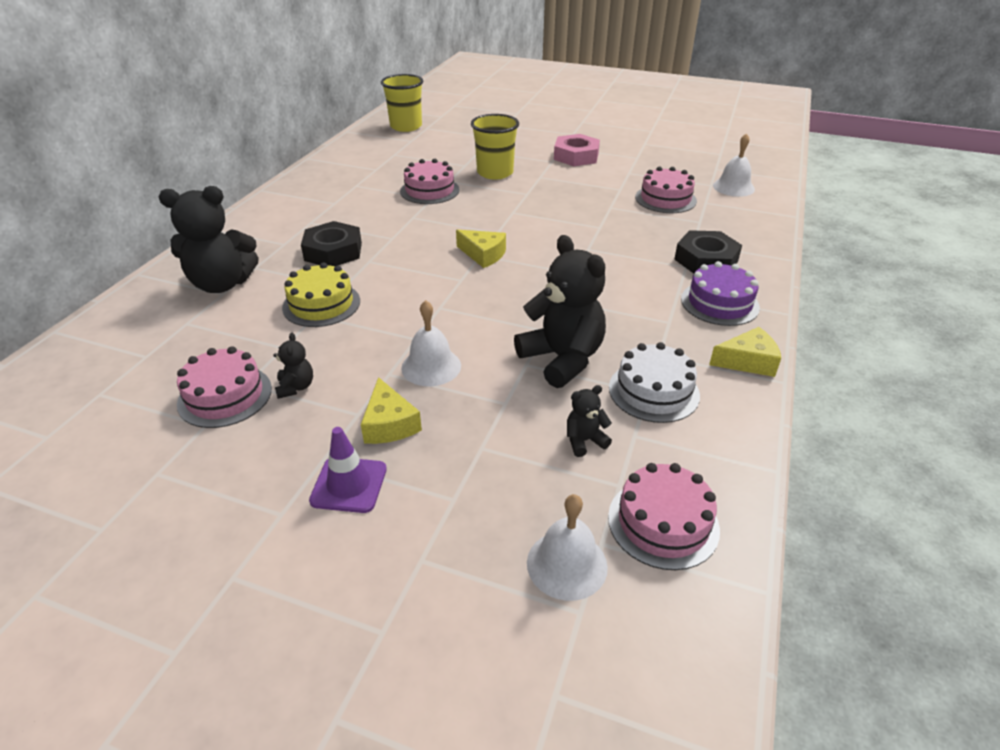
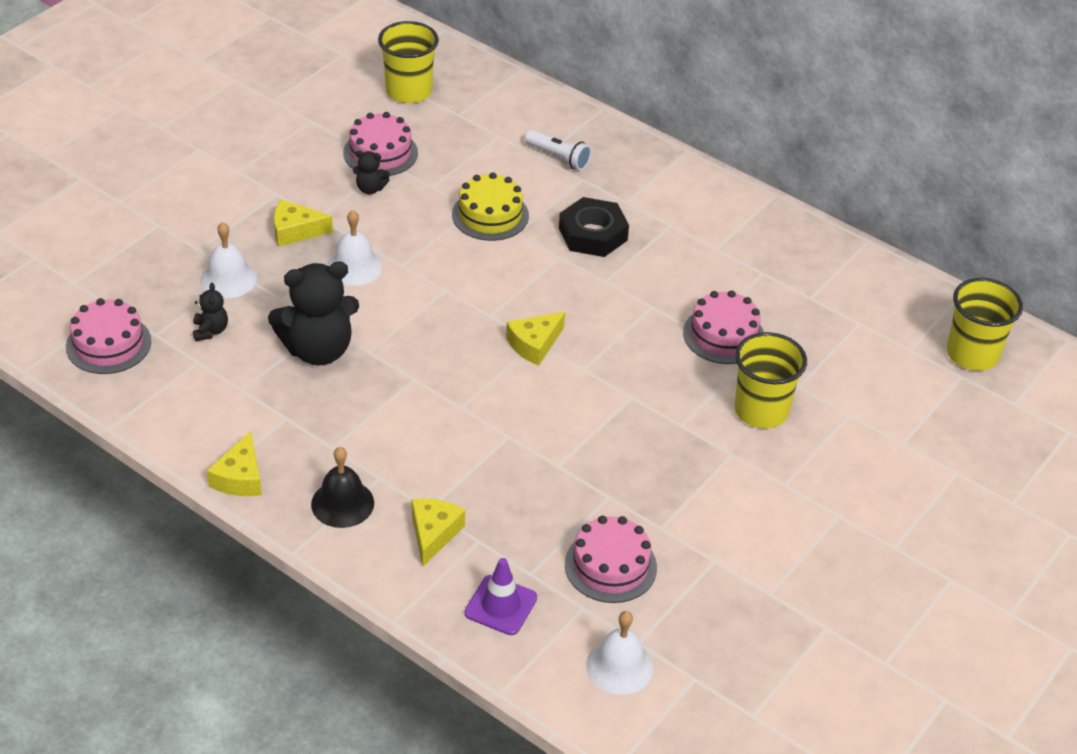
camera: 105 degrees right, 5 degrees up
black teddy bear [159,186,259,293] -> white flashlight [525,130,592,170]
purple traffic cone [309,427,387,513] -> purple traffic cone moved to [464,558,537,635]
white bell [527,494,608,601] -> white bell moved to [200,222,257,298]
pink nut [554,134,600,166] -> none
white cake [609,342,700,423] -> none
black nut [674,230,742,274] -> yellow cheese [412,499,465,566]
purple cake [681,261,760,326] -> black bell [311,447,374,528]
none -> yellow cup [378,21,439,103]

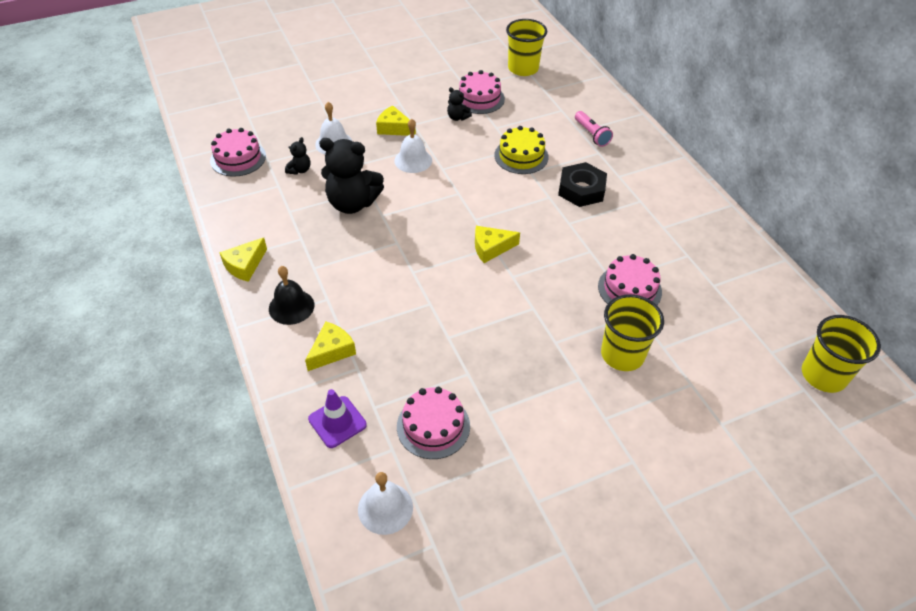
camera: 30 degrees right, 5 degrees up
white flashlight [525,130,592,170] -> pink flashlight [575,111,613,147]

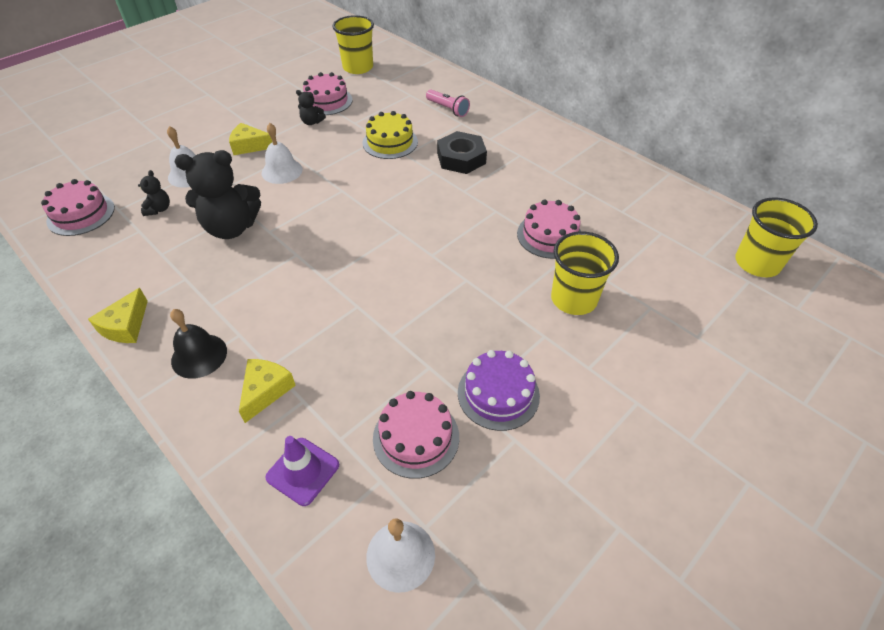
camera: 20 degrees left, 0 degrees up
yellow cheese [475,226,520,263] -> none
none -> purple cake [458,350,540,431]

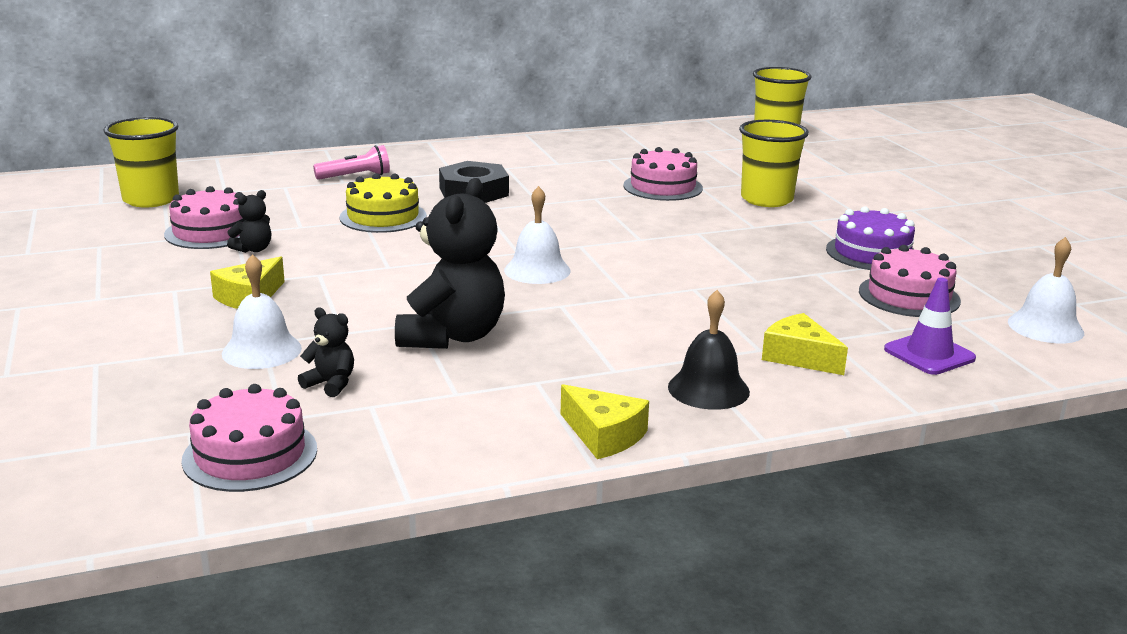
camera: 65 degrees left, 25 degrees down
white bell [262,123,303,184] -> white bell moved to [504,186,571,284]

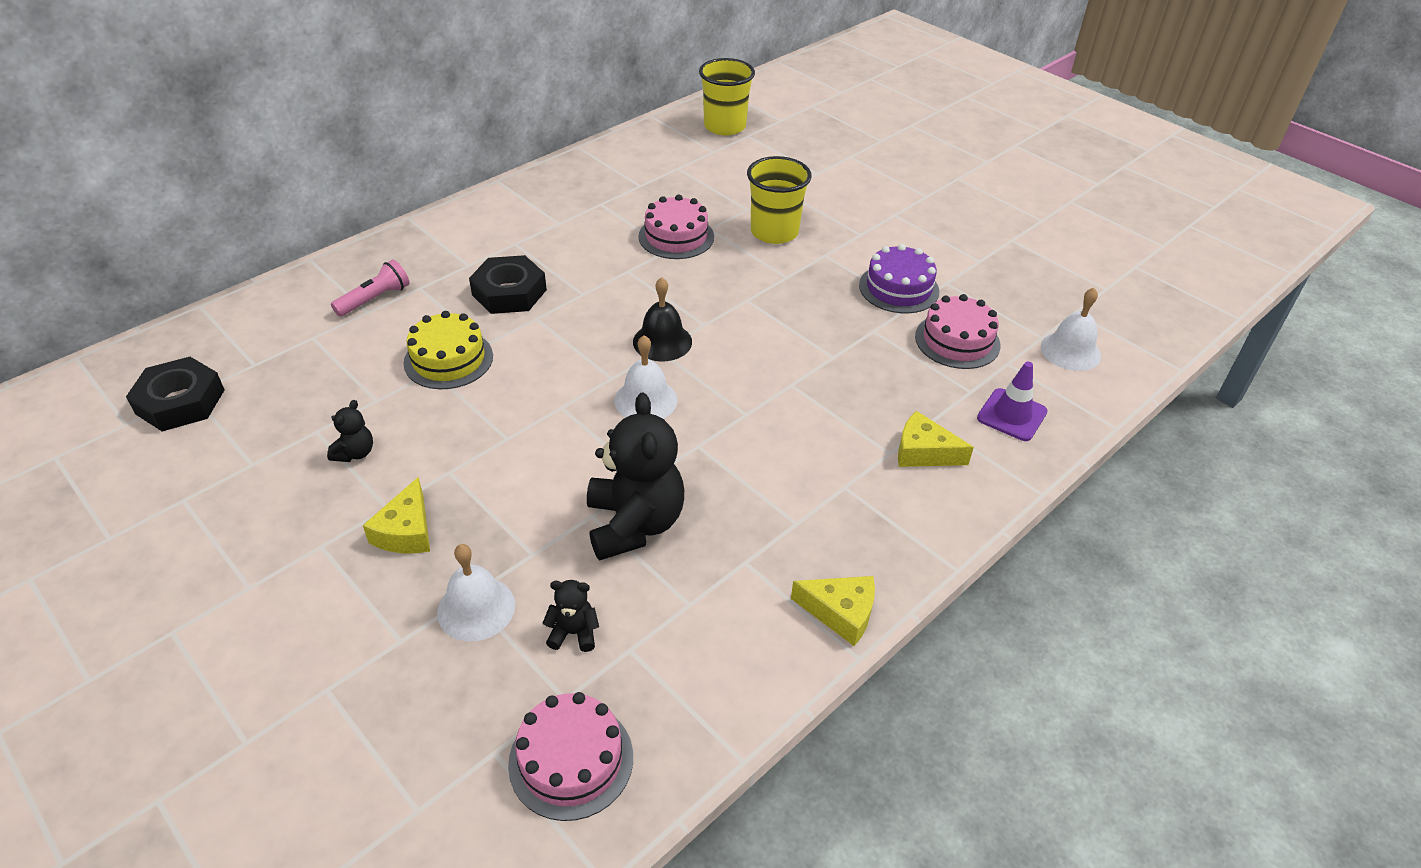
camera: 25 degrees left, 20 degrees up
yellow cup [104,117,179,208] -> black nut [126,357,225,431]
pink cake [164,186,245,249] -> none
black bell [668,290,750,410] -> black bell moved to [633,277,692,361]

